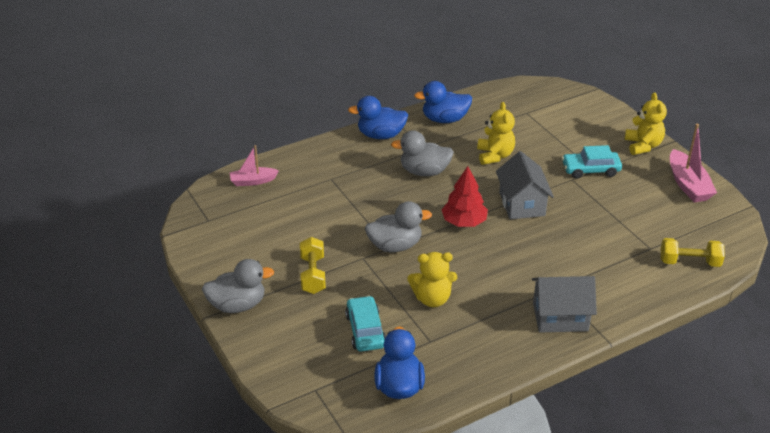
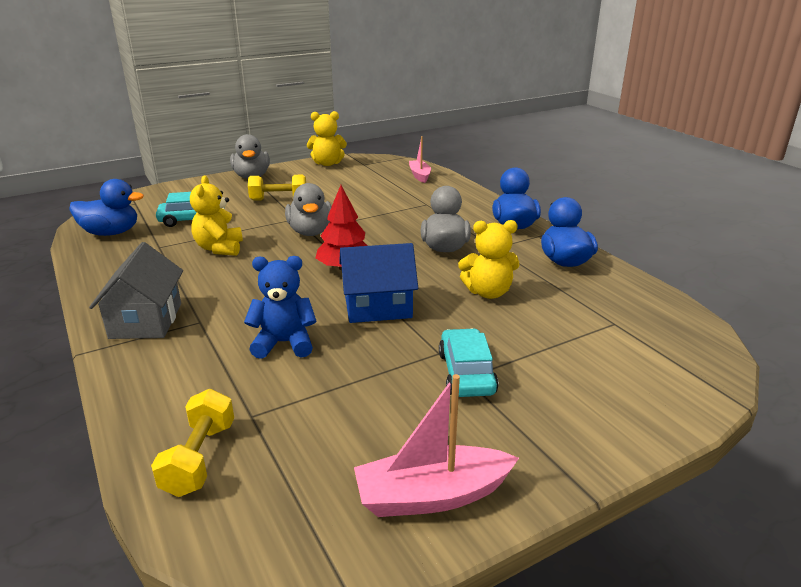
camera: 90 degrees right, 10 degrees down
grey house [496,151,554,219] -> blue house [339,243,418,323]
yellow teddy bear [625,92,667,155] -> yellow teddy bear moved to [307,111,347,166]
none -> blue teddy bear [244,256,317,359]

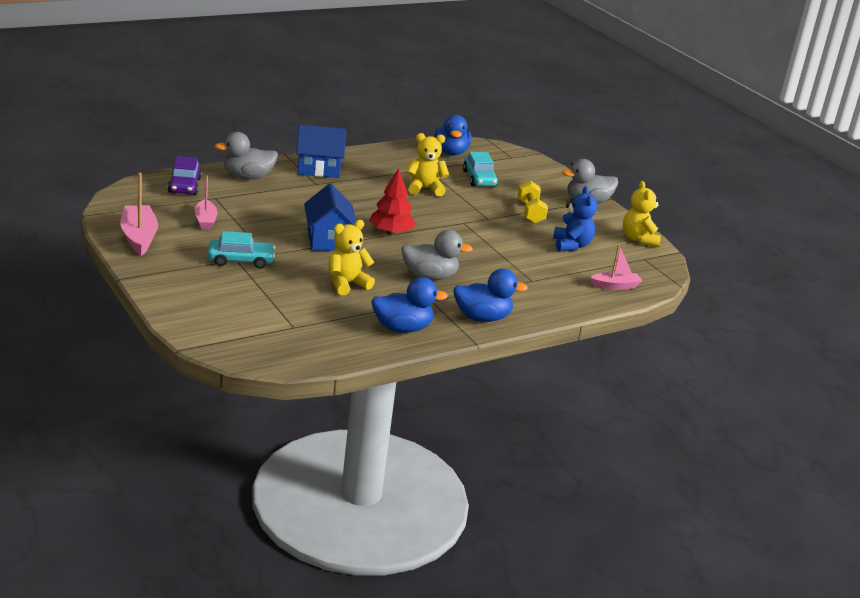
camera: 85 degrees right, 0 degrees up
grey house [89,242,183,339] -> blue house [297,125,346,178]
yellow dumbbell [151,389,234,497] -> purple car [168,156,202,195]
blue teddy bear [244,256,317,359] -> blue teddy bear moved to [553,186,597,251]
grey duck [285,183,332,236] -> grey duck moved to [215,132,278,180]
yellow teddy bear [458,220,519,299] -> yellow teddy bear turned 60 degrees clockwise [329,220,375,295]
none -> pink boat [195,176,217,230]

